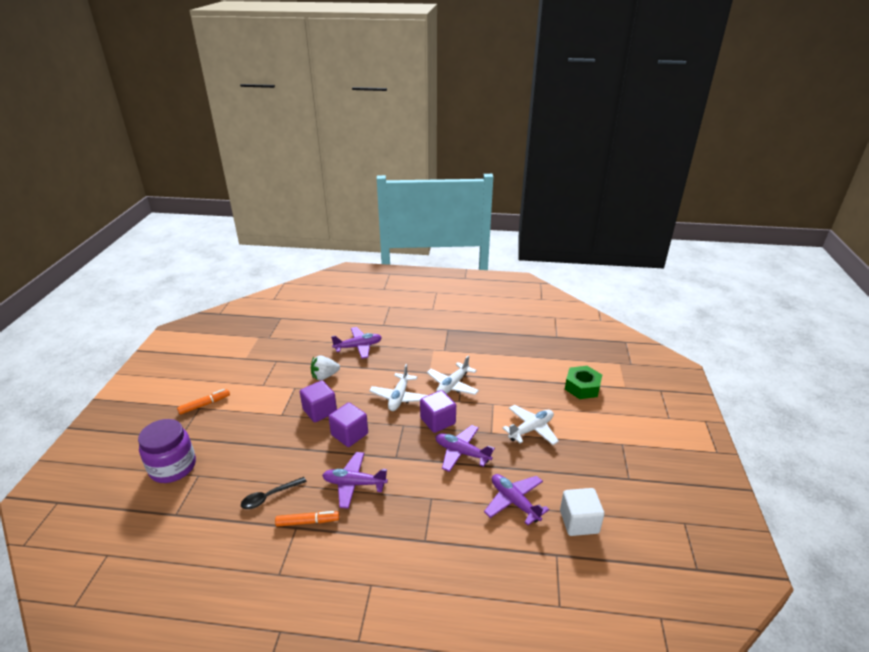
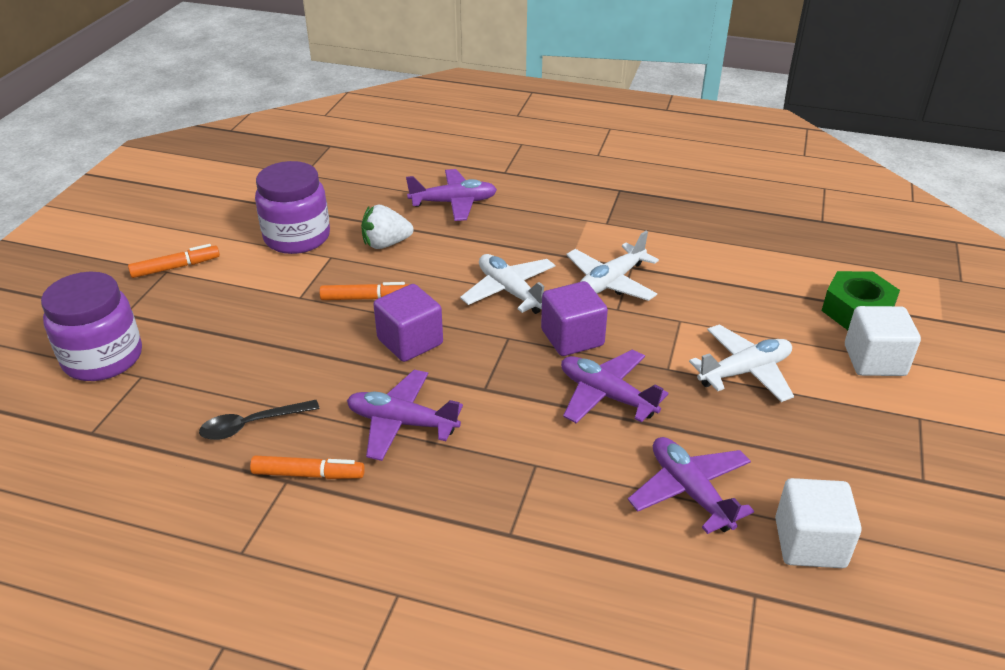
camera: 10 degrees right, 5 degrees up
purple cube [300,380,337,422] -> orange marker [319,282,410,300]
white plane [369,364,428,411] -> white plane turned 120 degrees clockwise [460,254,555,314]
none -> purple jar [255,161,330,254]
none -> white cube [845,306,921,376]

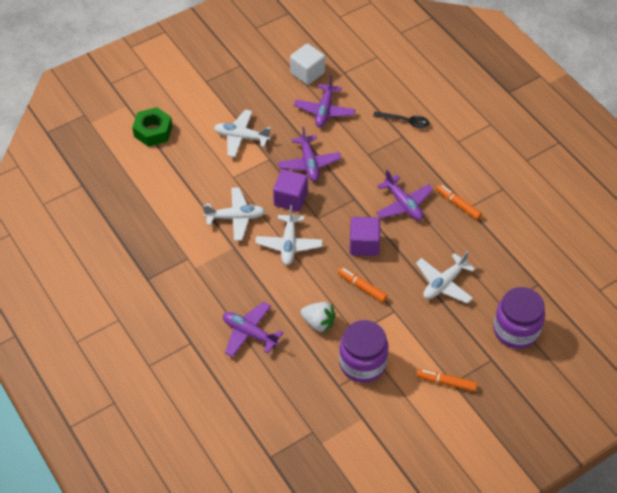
camera: 140 degrees left, 15 degrees up
black spoon [199,400,320,440] -> black spoon moved to [373,111,430,128]
white cube [845,306,921,376] -> none
none -> white plane [416,251,475,304]

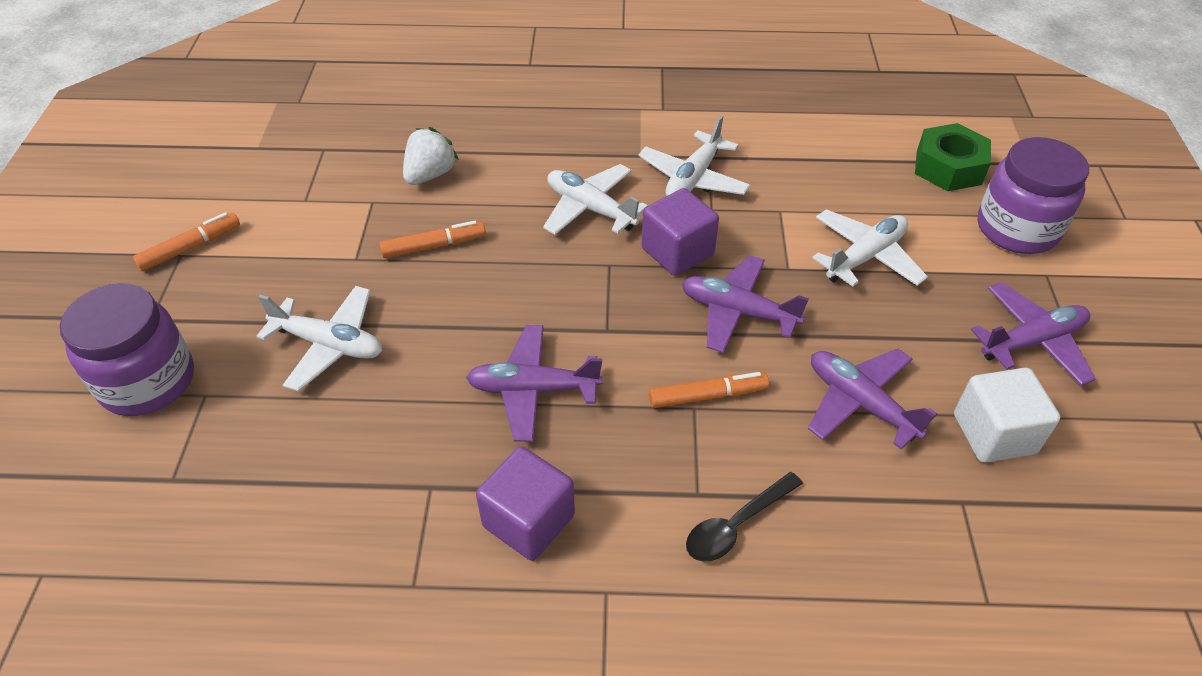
camera: 125 degrees right, 5 degrees down
purple plane [223,302,283,357] -> purple plane moved to [971,282,1096,386]
white strawberry [300,302,336,334] -> white strawberry turned 150 degrees clockwise [403,127,459,185]
purple jar [339,320,389,383] -> purple jar moved to [978,137,1089,254]
purple cube [350,217,380,256] -> purple cube moved to [476,447,575,561]
white plane [416,251,475,304] -> white plane turned 120 degrees clockwise [256,286,382,392]
orange marker [436,184,482,220] -> orange marker moved to [649,372,769,408]

